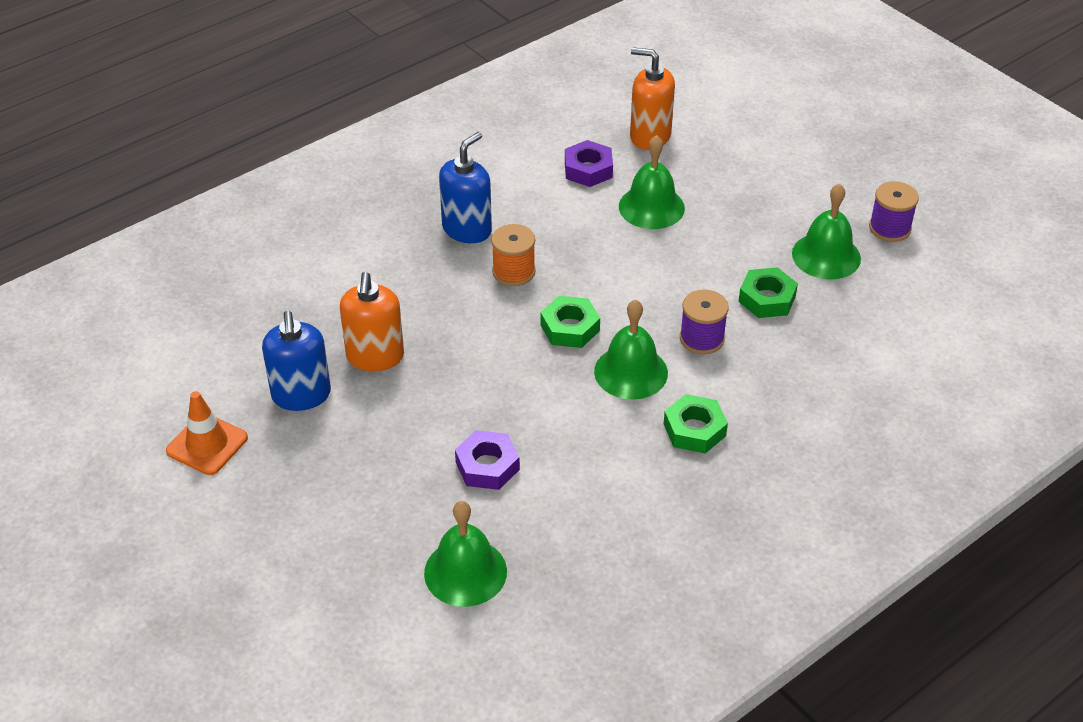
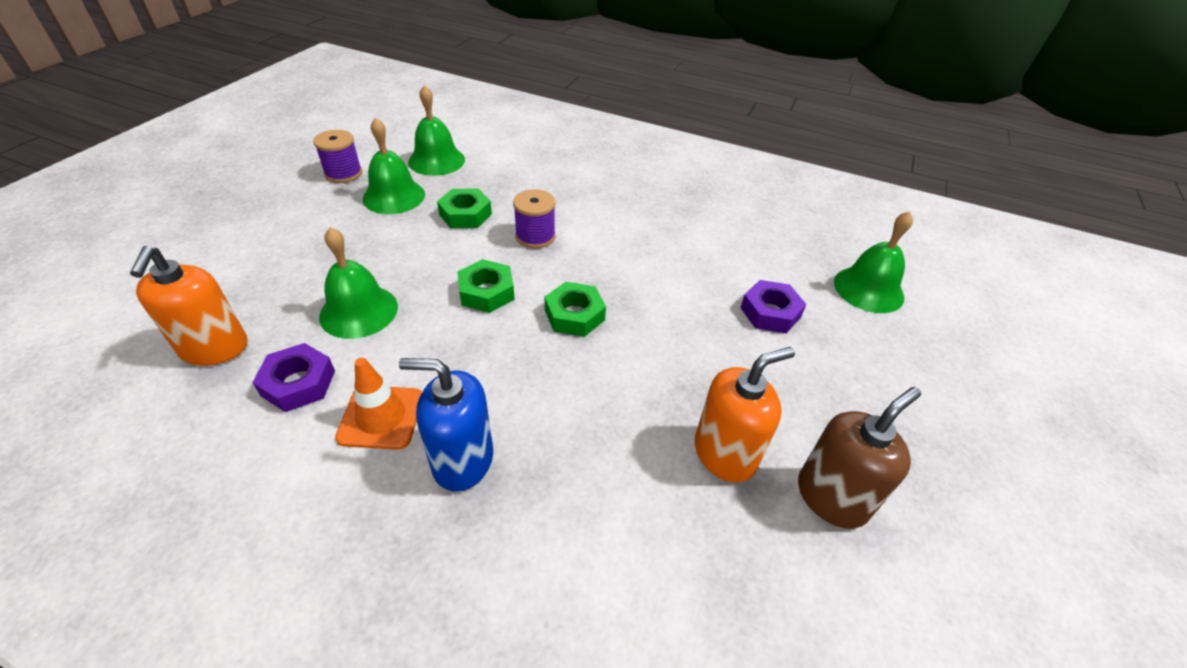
camera: 120 degrees left, 0 degrees up
orange traffic cone [166,391,248,475] -> orange traffic cone moved to [335,358,422,450]
blue soap dispenser [262,311,331,411] -> brown soap dispenser [798,387,921,529]
orange spool [491,224,536,286] -> none
green bell [594,300,668,400] -> green bell moved to [408,85,465,176]
green nut [664,394,728,453] -> green nut moved to [457,259,515,313]

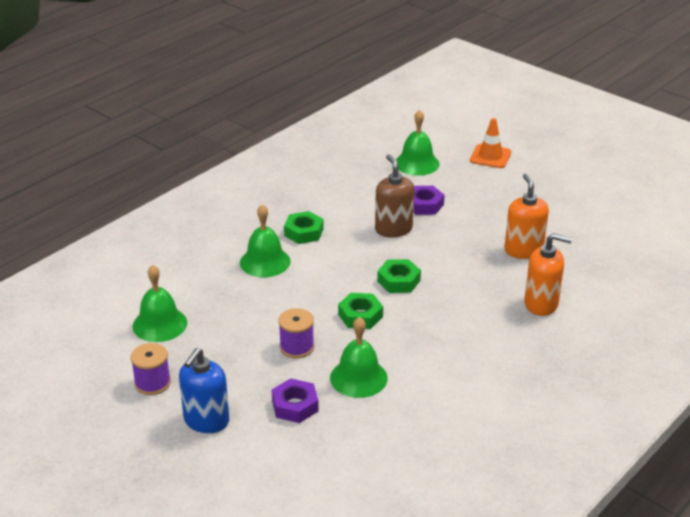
camera: 70 degrees left, 10 degrees down
orange soap dispenser [130,246,248,366] -> orange soap dispenser moved to [525,233,572,316]
purple nut [252,343,335,412] -> purple nut moved to [272,378,319,423]
orange traffic cone [335,358,422,450] -> orange traffic cone moved to [470,118,511,168]
green bell [363,117,425,214] -> green bell moved to [240,204,291,277]
blue soap dispenser [399,358,493,491] -> blue soap dispenser moved to [179,348,229,433]
green nut [437,189,492,228] -> green nut moved to [284,211,324,244]
purple spool [513,189,556,249] -> purple spool moved to [278,308,314,358]
brown soap dispenser [798,387,921,529] -> brown soap dispenser moved to [375,154,414,238]

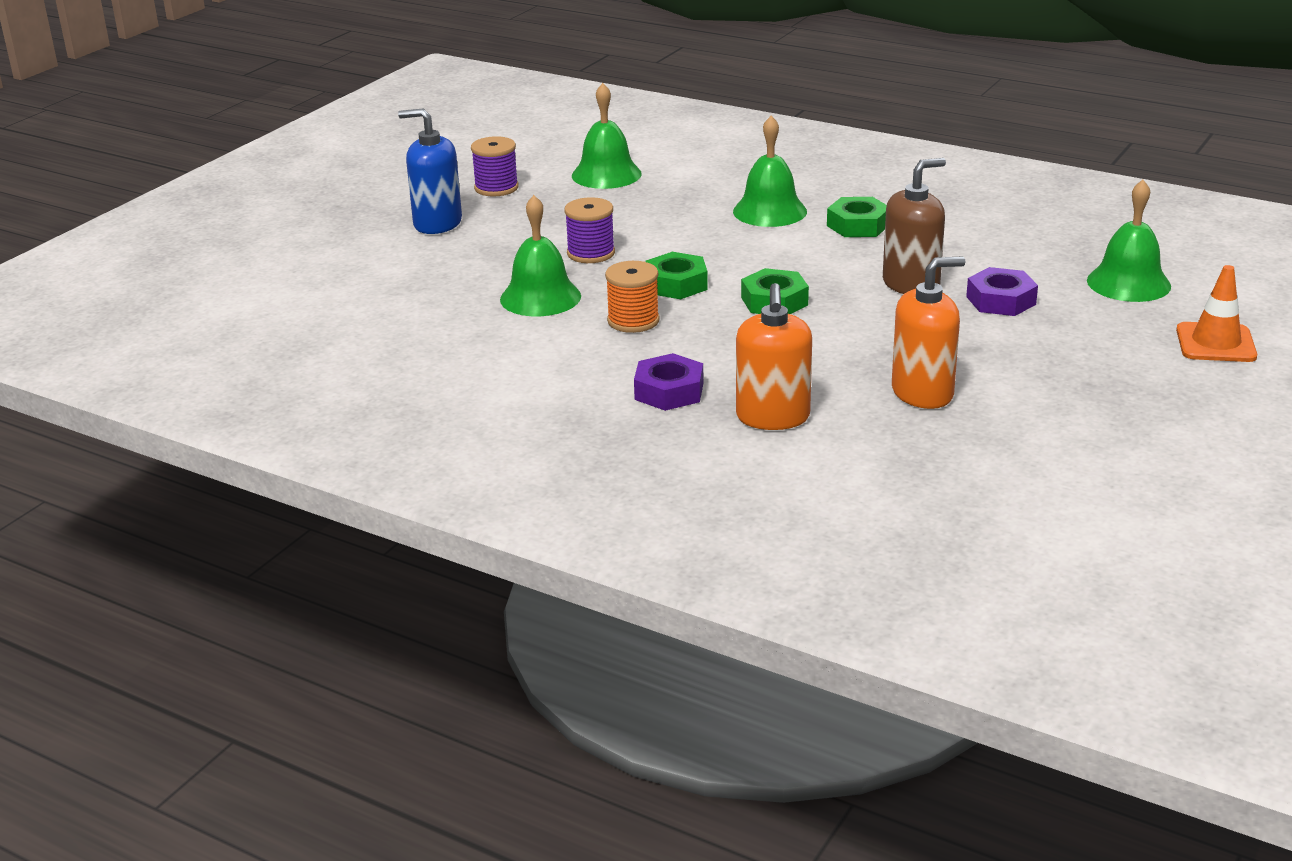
camera: 80 degrees right, 5 degrees down
purple nut [272,378,319,423] -> purple nut moved to [634,353,703,411]
none -> orange spool [605,261,660,333]

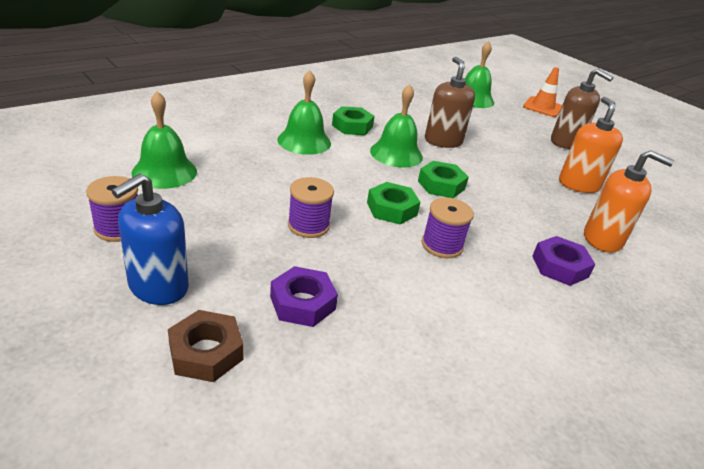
camera: 75 degrees left, 5 degrees up
green bell [500,195,581,316] -> green bell moved to [370,84,423,168]
orange spool [605,261,660,333] -> purple spool [422,197,474,258]
purple nut [966,267,1038,316] -> purple nut moved to [270,266,338,327]
none -> brown nut [168,310,244,382]
none -> brown soap dispenser [551,68,613,149]

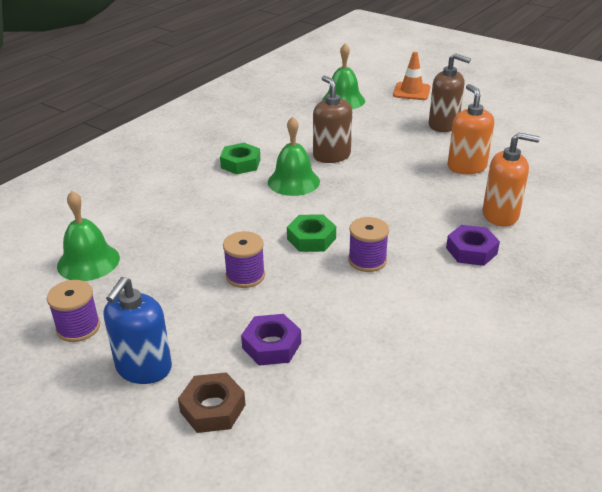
camera: 10 degrees left, 0 degrees up
green bell [277,70,331,155] -> none
green nut [418,161,469,198] -> none

